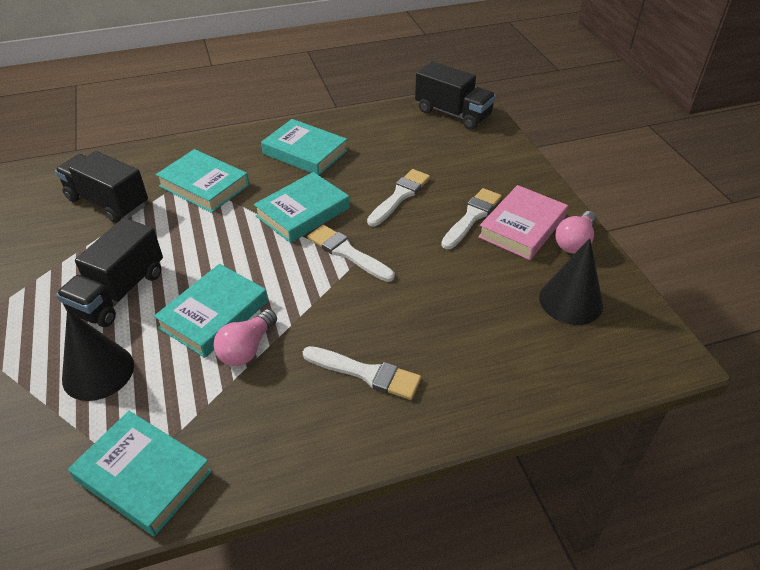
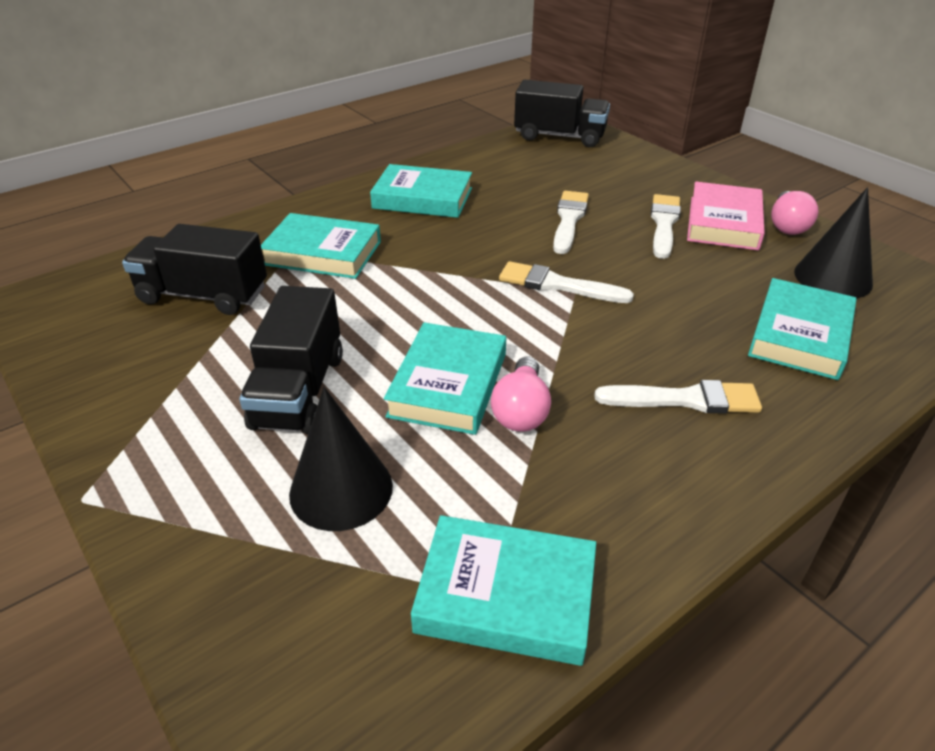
camera: 20 degrees left, 5 degrees down
turquoise book [254,172,350,243] -> turquoise book moved to [748,278,857,380]

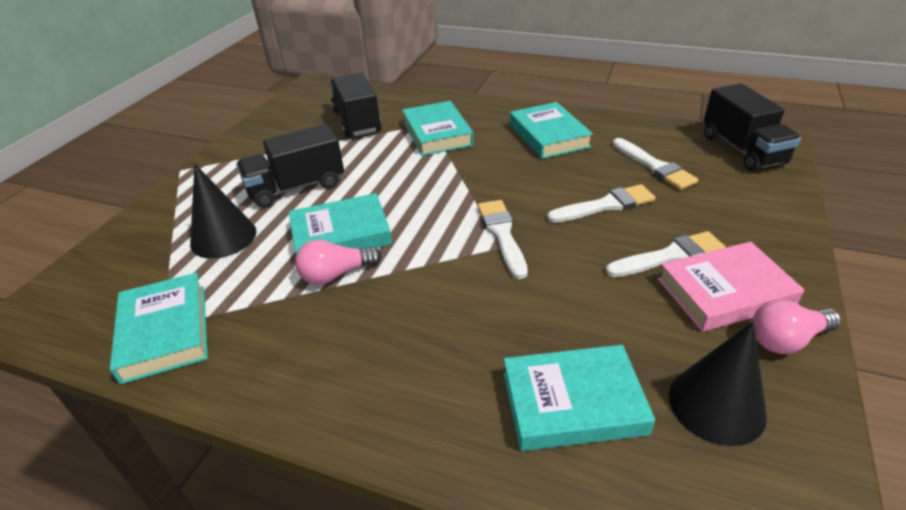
camera: 60 degrees right, 0 degrees up
white brush [594,380,762,414] -> white brush moved to [613,138,698,190]

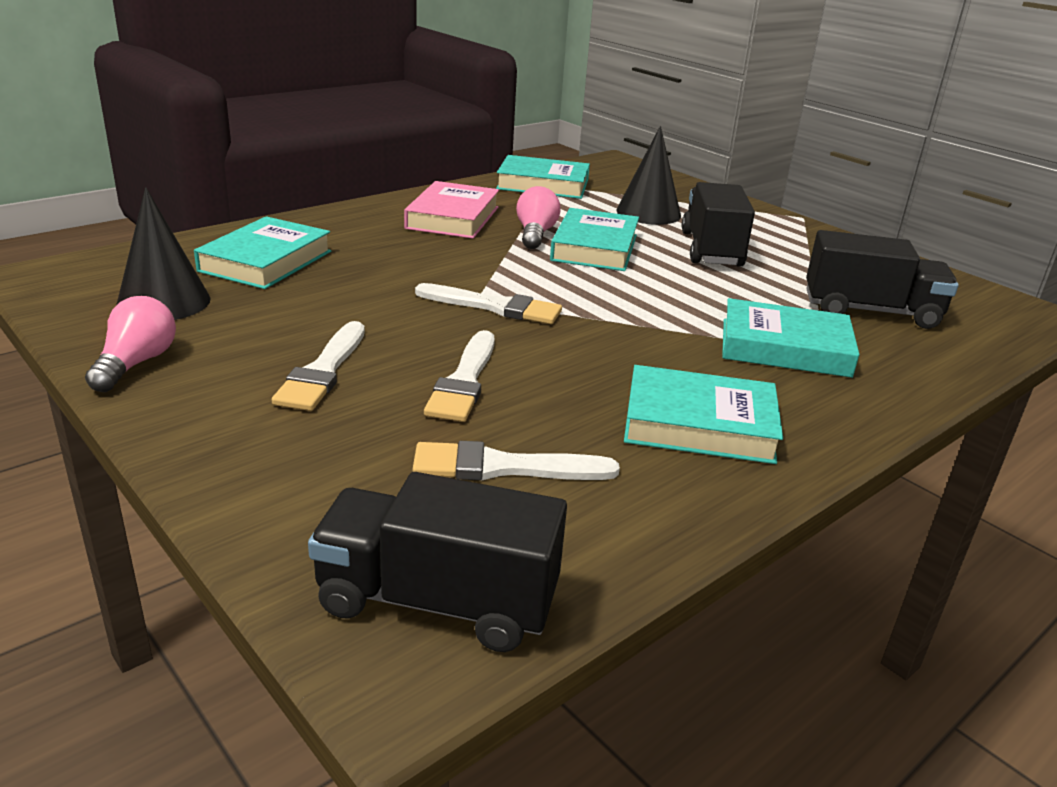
camera: 115 degrees right, 10 degrees down
pink book [657,242,804,332] -> pink book moved to [404,181,499,239]

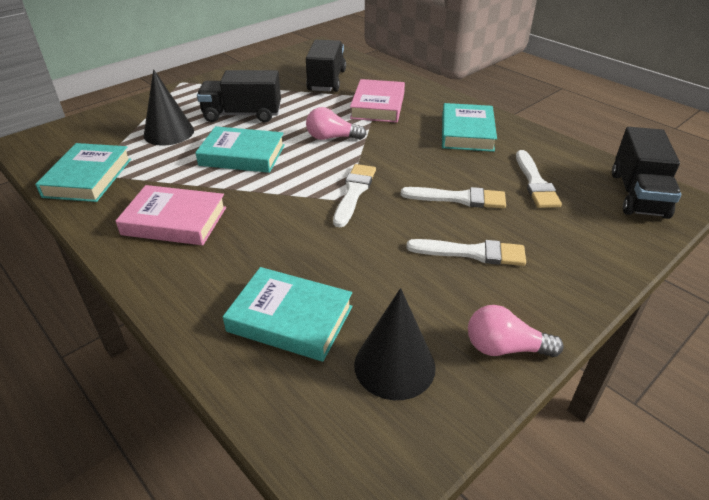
camera: 90 degrees left, 10 degrees up
pink light bulb [516,186,561,249] -> pink light bulb moved to [306,107,366,140]
turquoise book [722,298,860,378] -> pink book [350,79,405,123]

